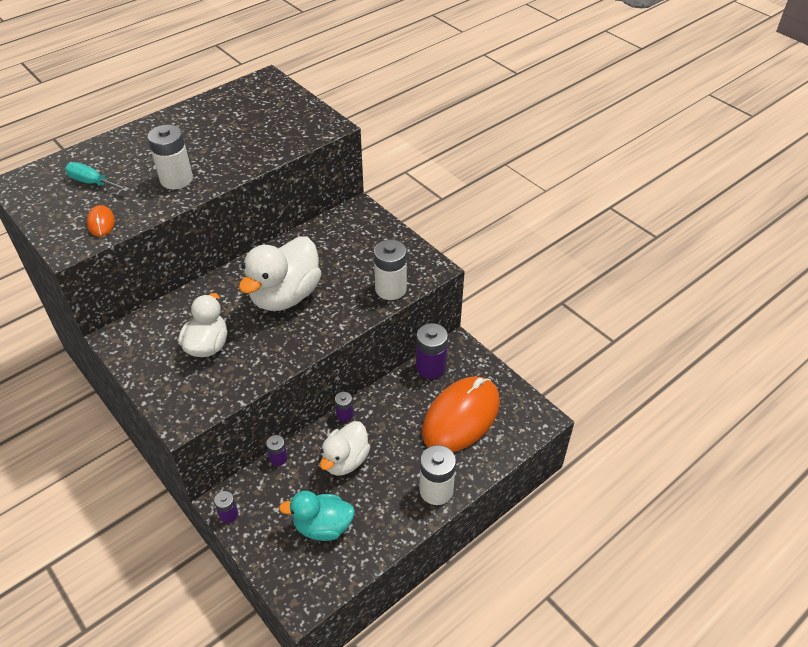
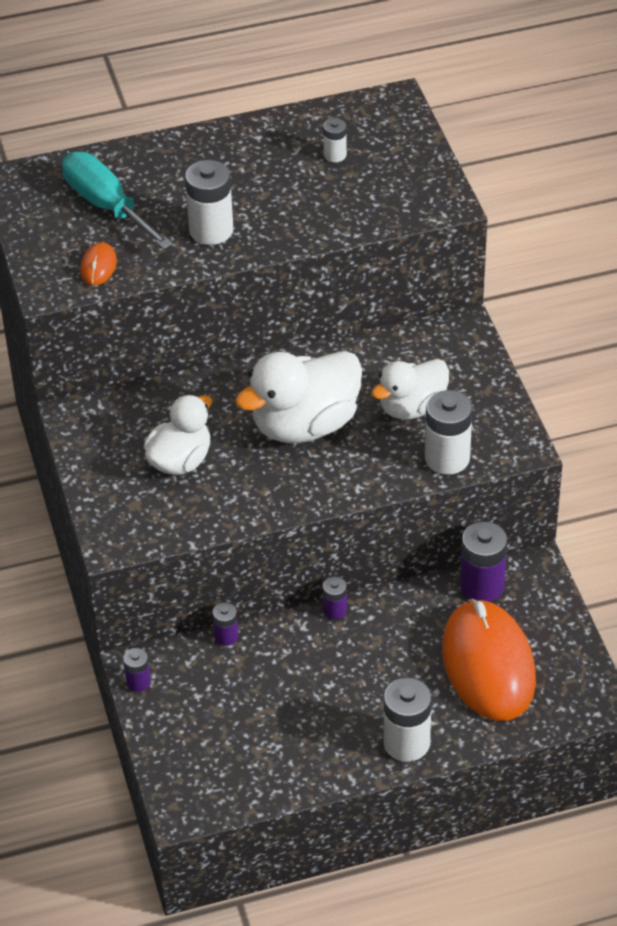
camera: 25 degrees right, 0 degrees up
turquoise screwdriver [65,162,129,192] -> turquoise screwdriver [62,151,173,249], size x1.63
turquoise duck [279,491,355,541] -> none
white duck [320,421,370,476] -> white duck moved to [371,359,449,419]
orange mouse [422,376,500,452] -> orange mouse turned 75 degrees counterclockwise [442,599,536,721]
none -> white battery [323,118,347,162]

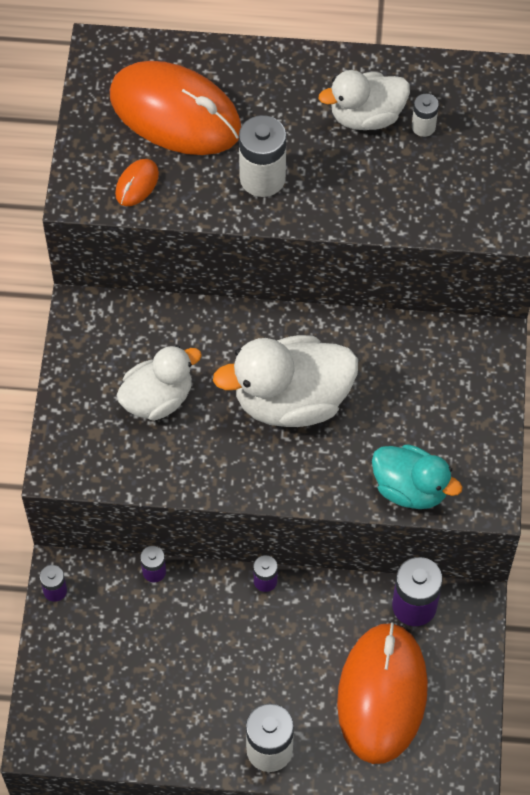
camera: 20 degrees right, 15 degrees up
turquoise screwdriver [62,151,173,249] -> orange mouse [110,61,241,155]
white duck [371,359,449,419] -> white duck moved to [319,70,410,130]
white battery [425,390,472,475] -> turquoise duck [372,444,462,509]

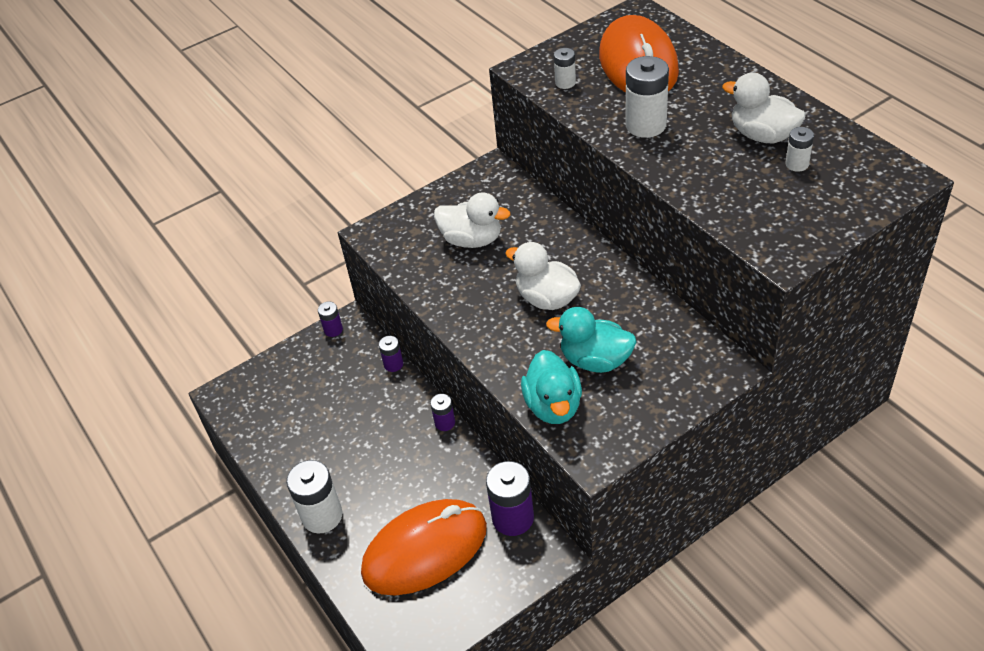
camera: 55 degrees right, 15 degrees down
orange mouse [115,159,159,206] -> white battery [554,48,576,89]
white duck [213,335,358,427] -> white duck [505,242,581,310], size x0.65
none -> turquoise duck [546,307,636,373]

